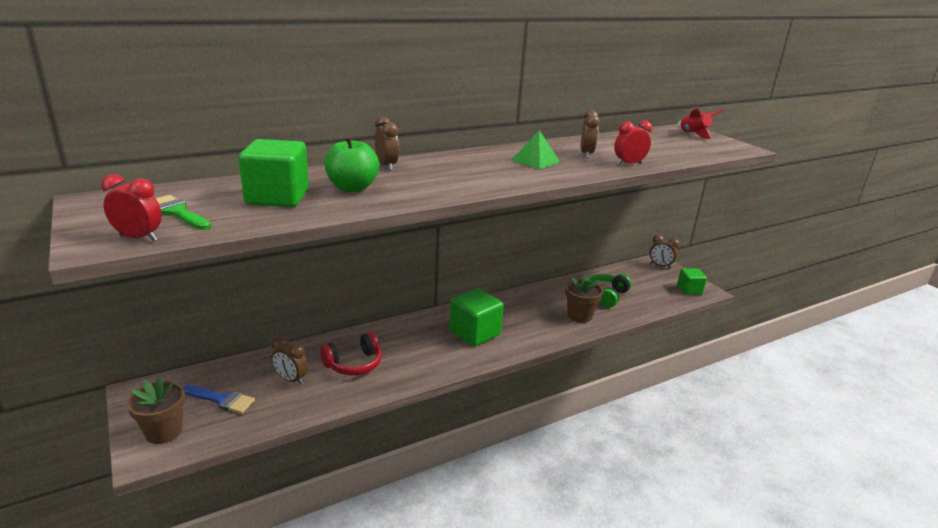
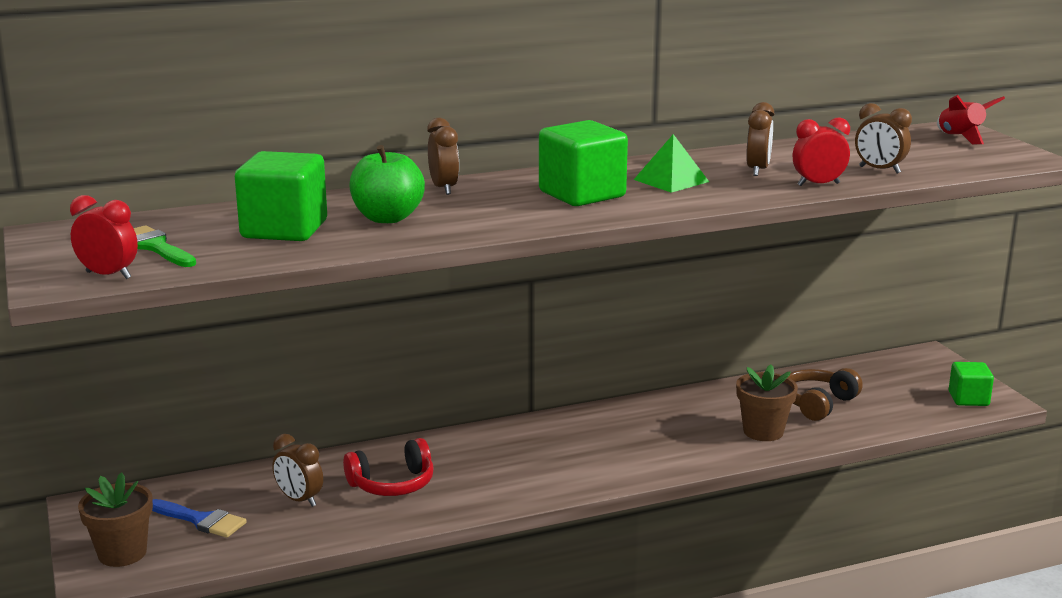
camera: 10 degrees right, 5 degrees down
green cube [449,288,504,346] -> green cube moved to [539,120,628,206]
green headphones [587,274,632,307] -> brown headphones [788,368,863,421]
brown clock [649,234,680,269] -> brown clock moved to [855,103,912,173]

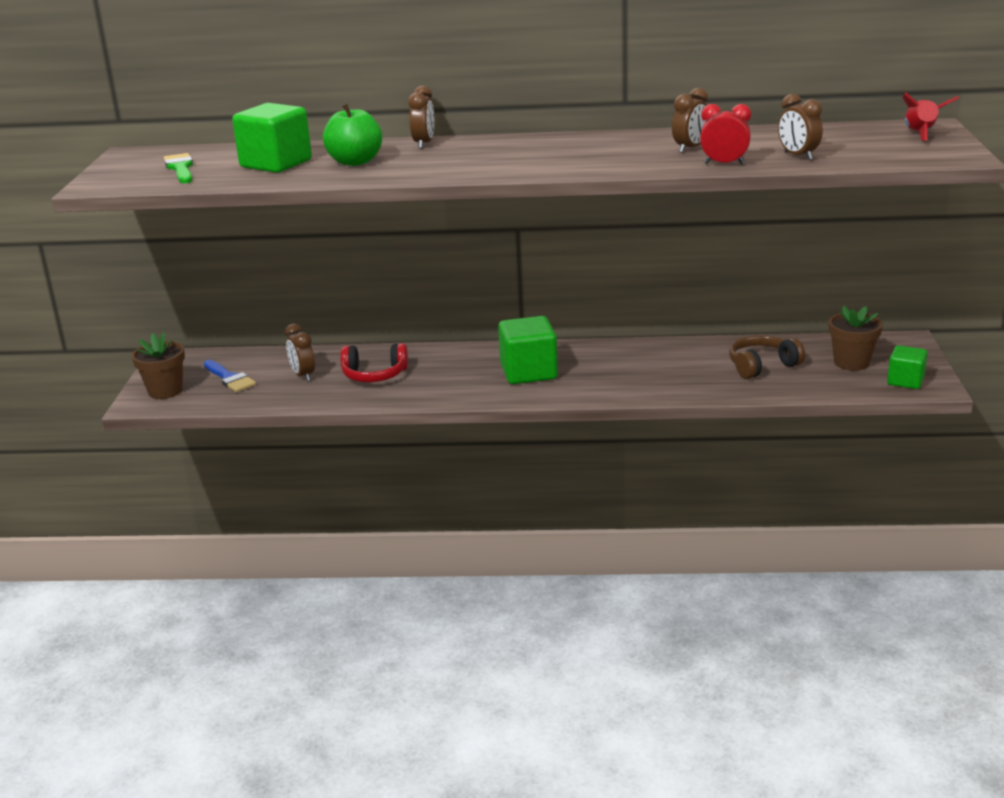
camera: 25 degrees right, 5 degrees up
red clock [70,195,138,279] -> none
green cube [539,120,628,206] -> green cube moved to [498,316,558,384]
green pyramid [634,134,709,193] -> none
brown flower pot [736,364,798,441] -> brown flower pot moved to [829,306,883,371]

